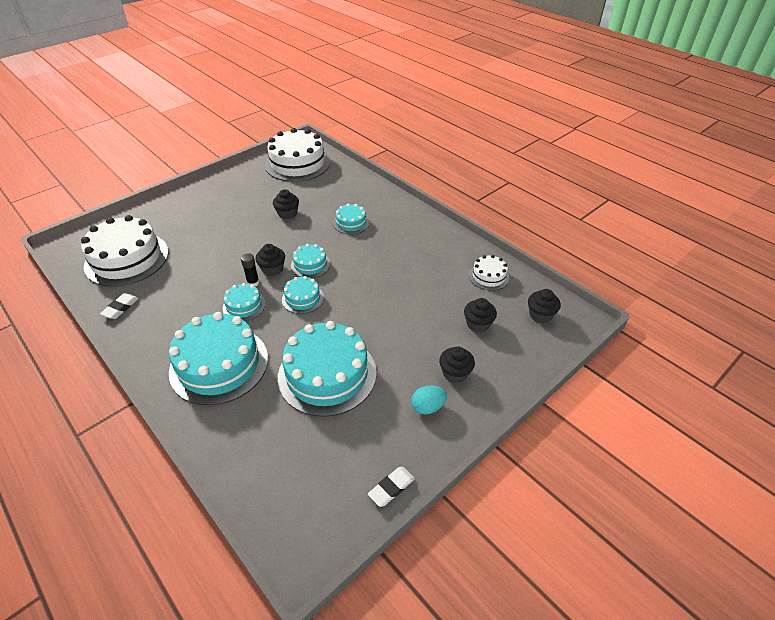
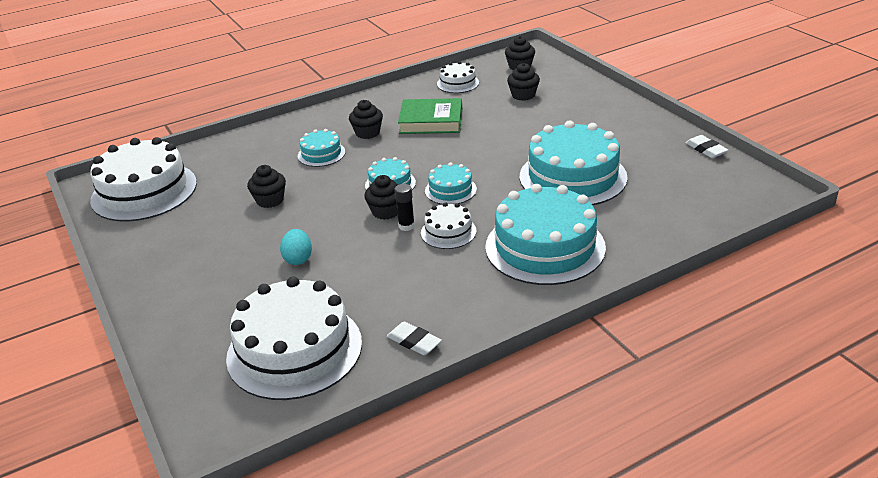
camera: 75 degrees left, 10 degrees down
turquoise cake [223,283,266,321] -> white cake [421,202,477,249]
turquoise egg [411,386,447,414] -> turquoise egg moved to [280,229,312,265]
black cupcake [439,347,475,383] -> black cupcake moved to [349,100,383,139]
none -> green book [398,98,462,134]

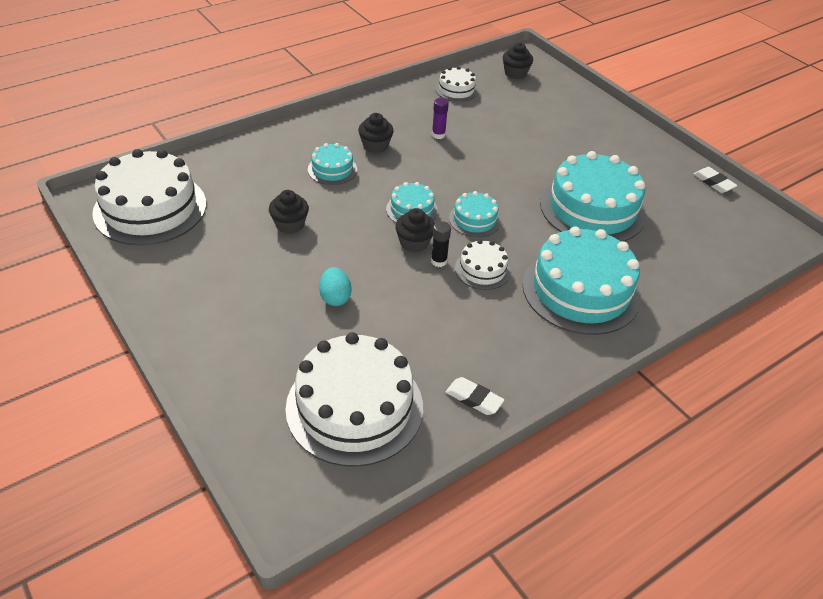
camera: 10 degrees left, 10 degrees up
green book [398,98,462,134] -> purple glue stick [432,98,449,139]
black cupcake [507,63,540,101] -> none

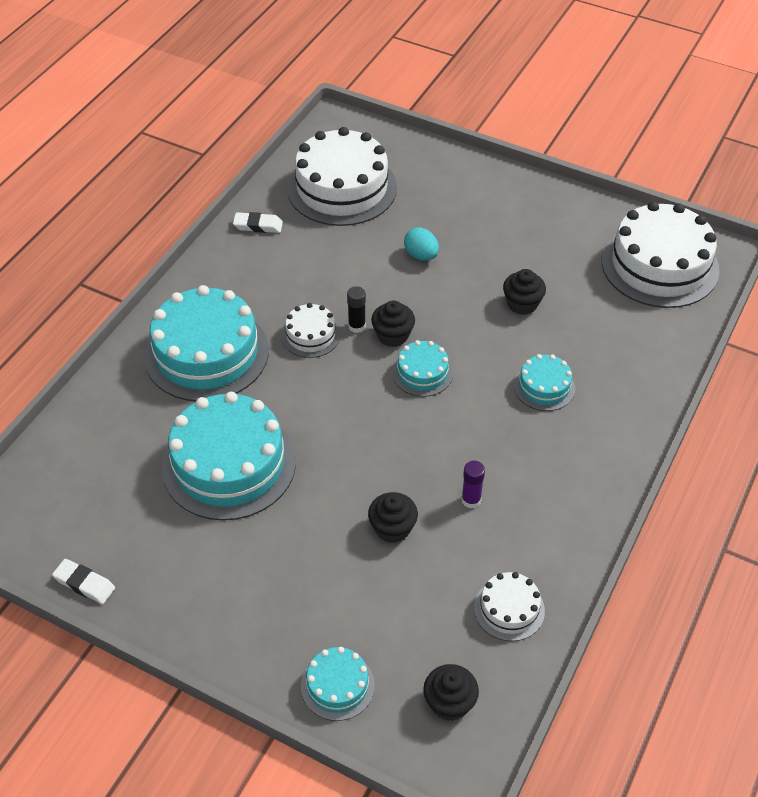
camera: 155 degrees right, 5 degrees up
black cupcake [358,113,394,153] -> black cupcake moved to [368,492,418,543]
turquoise cake [449,191,501,237] -> turquoise cake moved to [301,647,375,721]

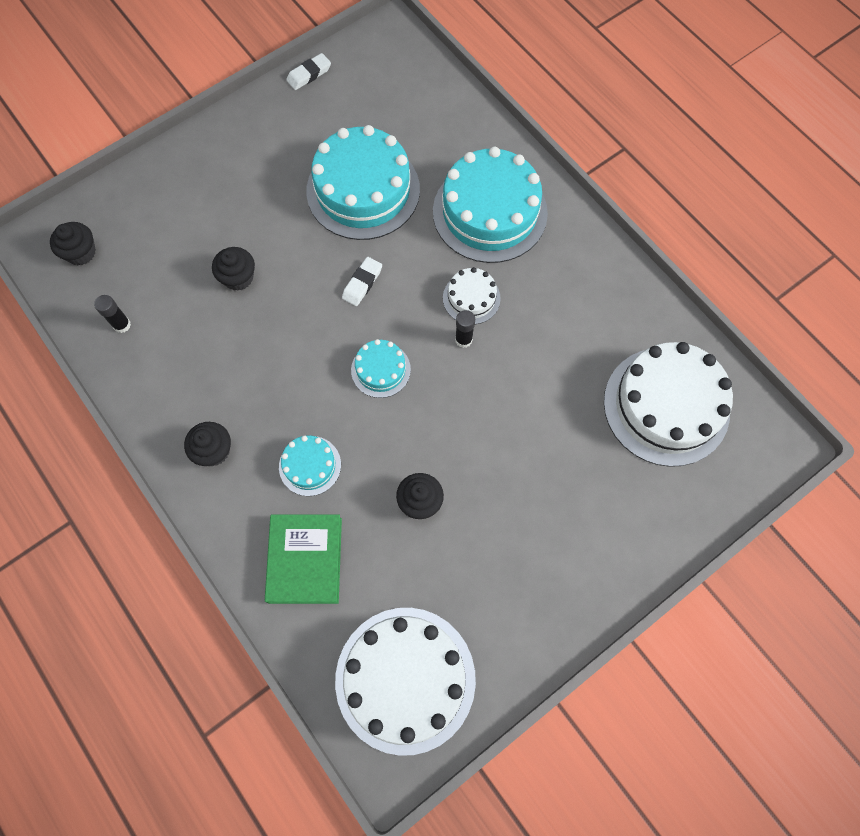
camera: 115 degrees right, 20 degrees up
white eraser [233,212,283,233] -> white eraser moved to [342,257,382,306]
turquoise cake [301,647,375,721] -> none
black cupcake [371,301,415,347] -> black cupcake moved to [184,422,231,466]
turquoise egg [404,227,439,261] -> none
purple glue stick [461,461,485,508] -> none
white cake [474,572,545,641] -> black glue stick [94,295,131,333]
none -> green book [265,514,342,604]

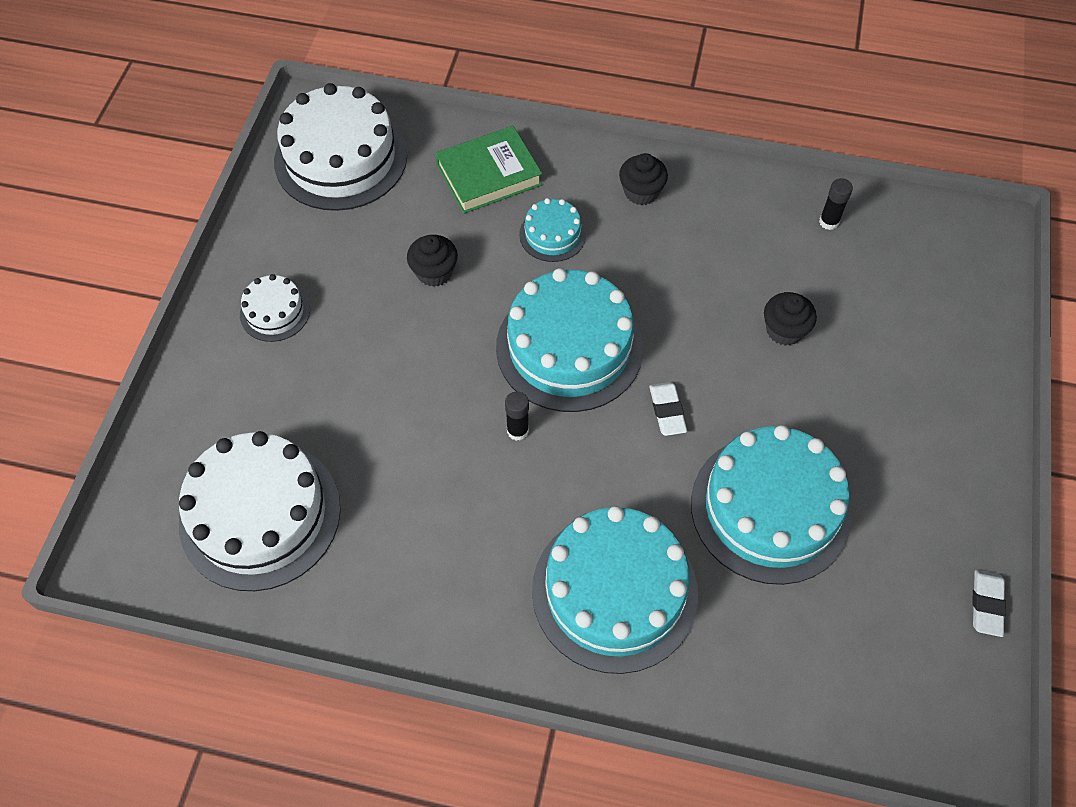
camera: 140 degrees right, 10 degrees down
black cupcake [50,222,96,265] -> none
green book [265,514,342,604] -> green book turned 75 degrees counterclockwise [435,126,542,214]
turquoise cake [351,339,411,398] -> turquoise cake [496,268,643,412], size x2.07
white cake [443,267,501,324] -> white cake moved to [240,274,310,342]

